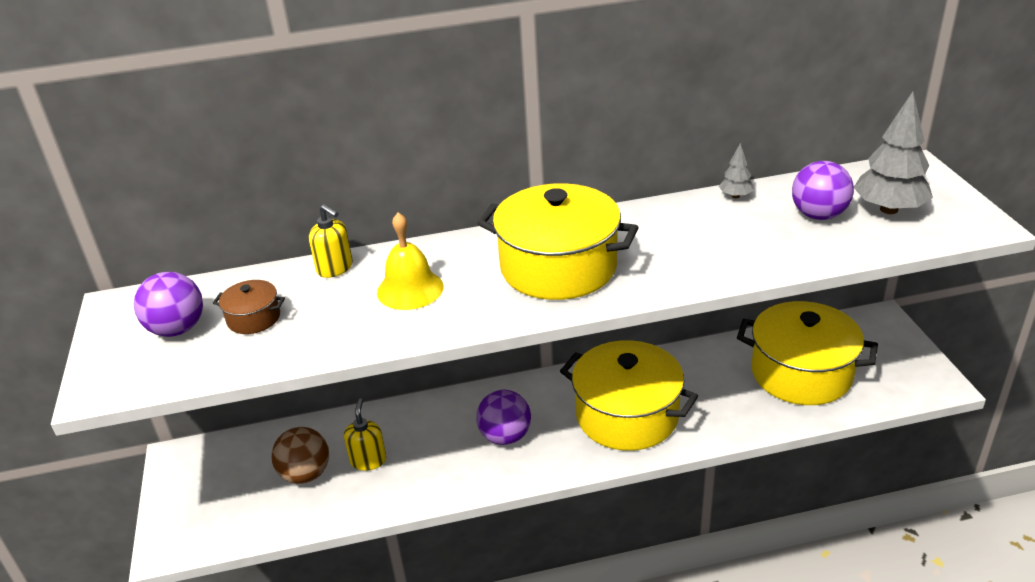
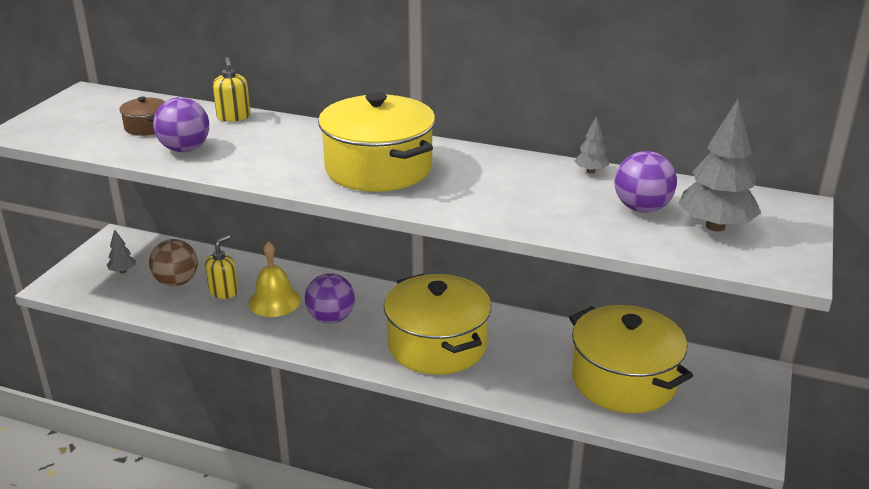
camera: 30 degrees right, 5 degrees down
purple ball [134,272,203,337] -> purple ball moved to [153,97,209,152]
yellow bell [377,213,444,310] -> yellow bell moved to [248,241,301,317]
none -> grey tree [107,229,136,273]

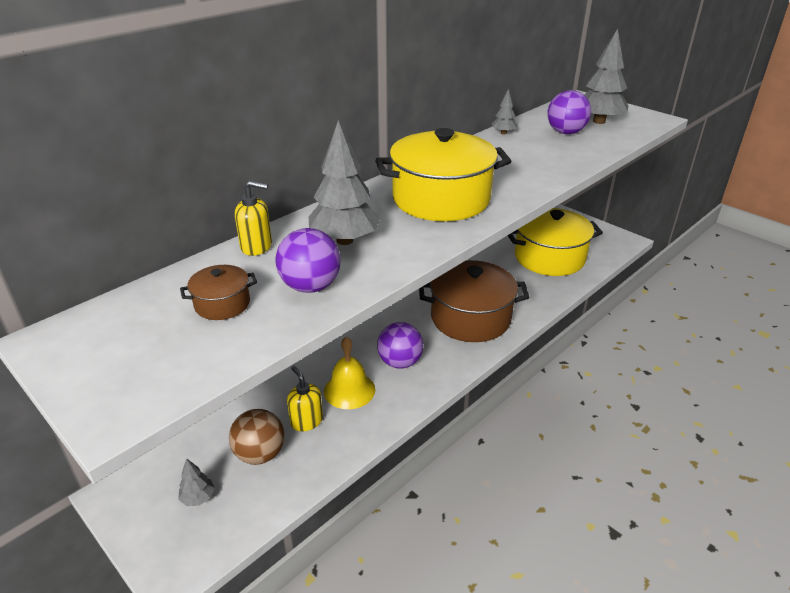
camera: 65 degrees left, 5 degrees up
yellow pot [384,274,491,375] -> brown pot [419,260,530,342]
none -> grey tree [309,120,381,245]

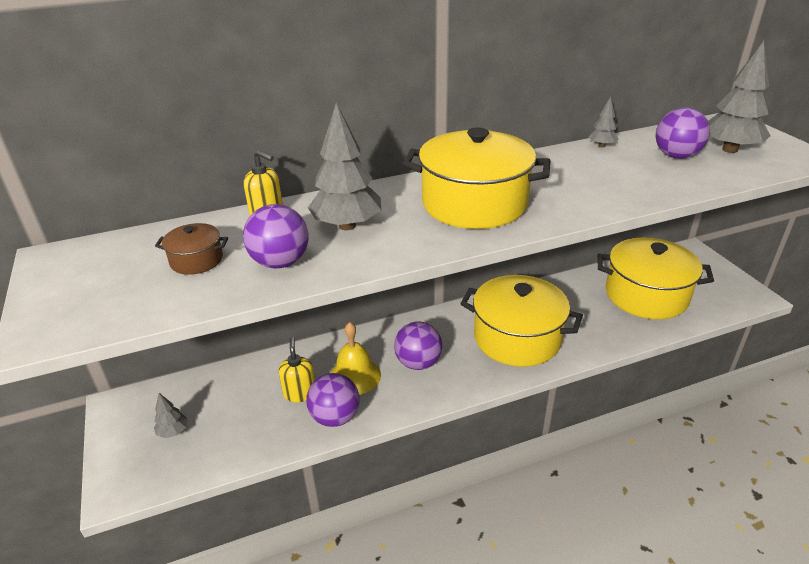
camera: 25 degrees right, 0 degrees up
brown ball [229,409,284,465] -> none
brown pot [419,260,530,342] -> yellow pot [460,275,583,367]
none -> purple ball [306,373,360,427]

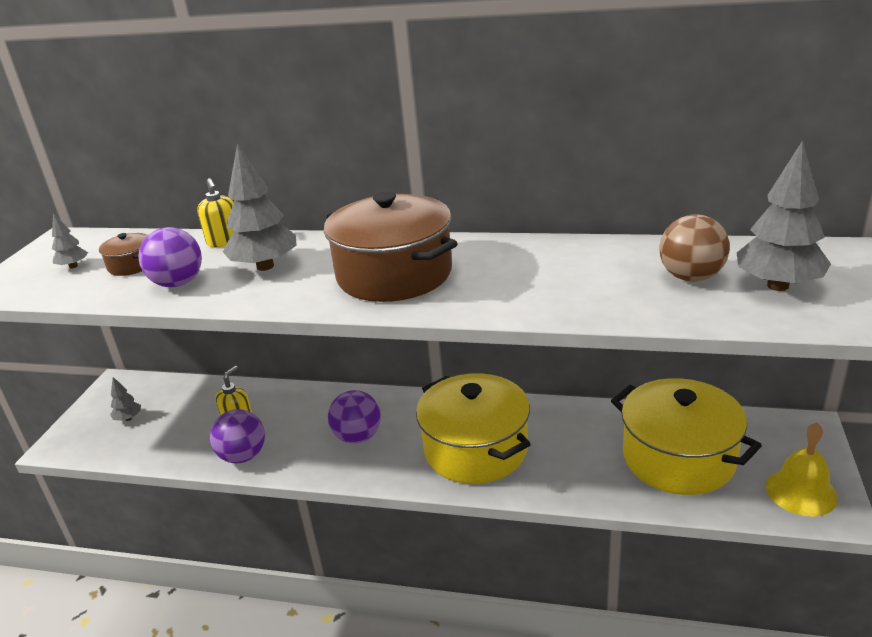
camera: 35 degrees right, 5 degrees down
yellow bell [330,322,381,395] -> yellow bell moved to [766,422,838,517]
yellow pot [403,127,550,229] -> brown pot [324,191,458,302]
grey tree [588,97,618,147] -> grey tree moved to [52,213,88,269]
purple ball [656,108,710,159] -> brown ball [659,214,730,282]

